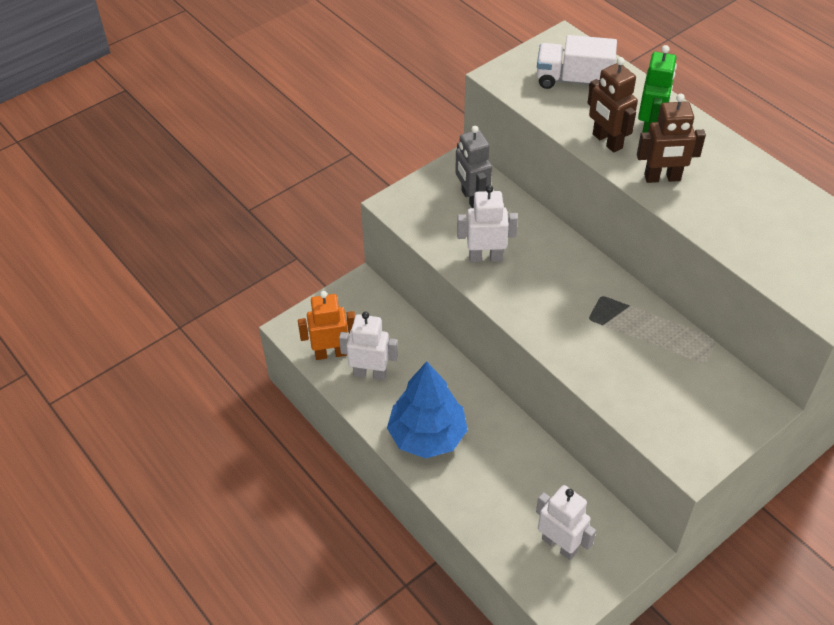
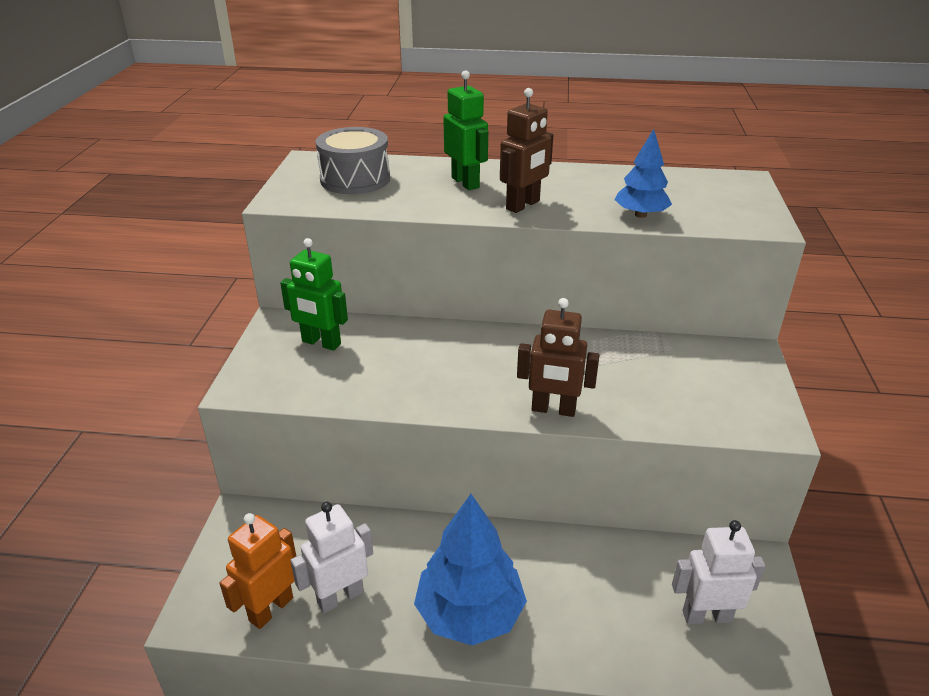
camera: 45 degrees left, 15 degrees down
grey robot [455,126,492,208] -> green robot [280,238,348,351]
white robot [457,185,518,262] -> none
white truck [537,35,617,89] -> grey drum [315,127,390,194]
brown robot [587,57,638,153] -> brown robot moved to [517,298,600,417]
none -> blue tree [615,129,672,218]

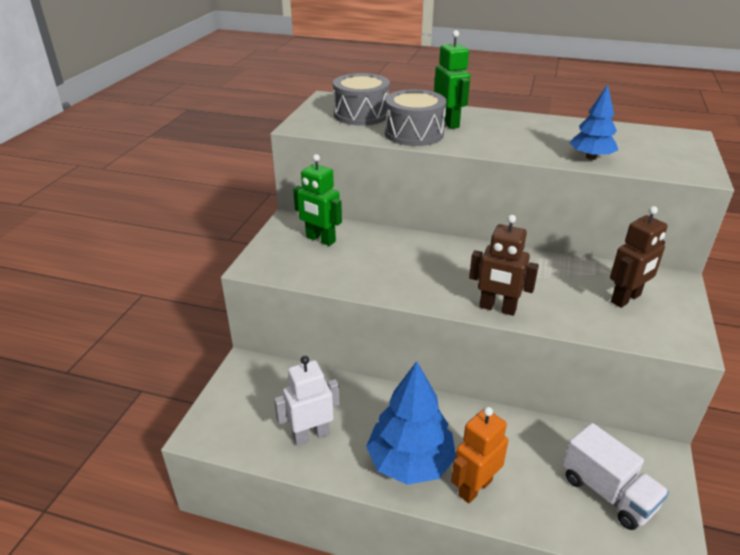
camera: 10 degrees right, 0 degrees up
orange robot [220,513,296,629] -> orange robot moved to [451,407,508,503]
brown robot [500,88,553,213] -> brown robot moved to [610,206,667,308]
white robot [672,520,765,624] -> white truck [563,423,669,530]
none -> grey drum [385,89,446,146]

